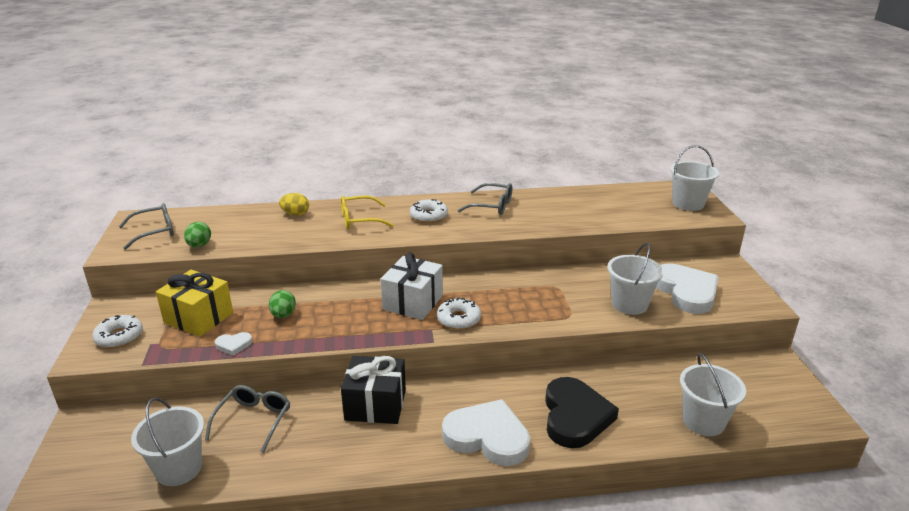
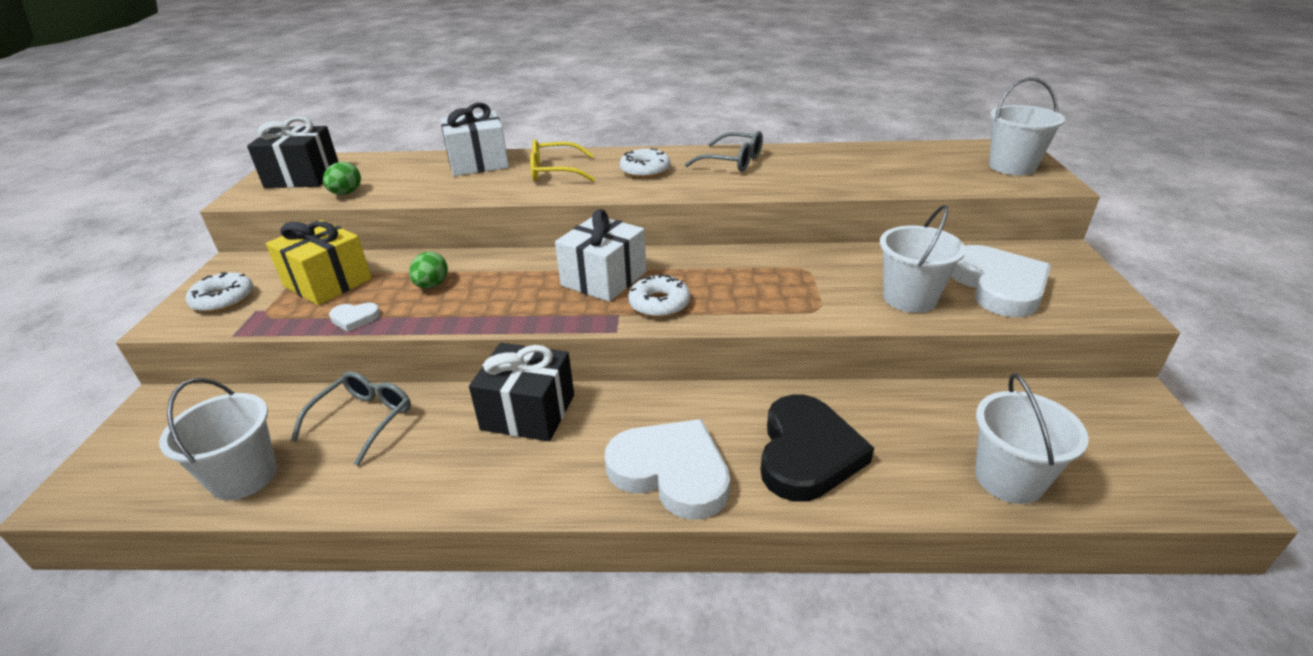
camera: 10 degrees right, 5 degrees up
grey glasses [119,203,174,250] -> black gift [247,116,338,188]
yellow egg [279,193,309,216] -> white gift [440,103,509,176]

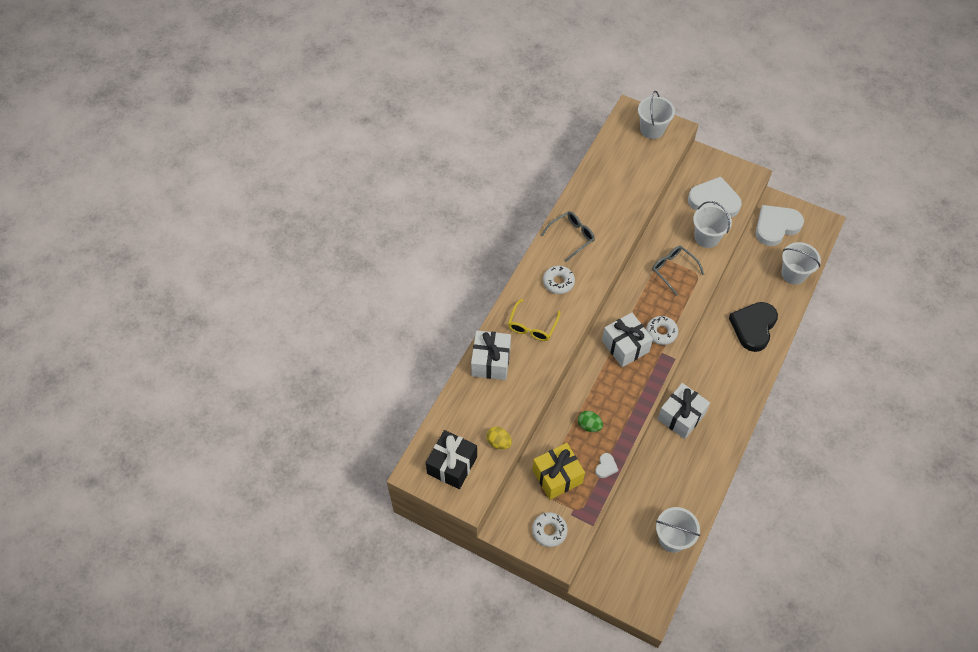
camera: 65 degrees left, 25 degrees up
grey glasses [291,371,411,466] -> grey glasses moved to [652,246,705,296]
green egg [323,162,361,195] -> yellow egg [486,427,512,449]
black gift [469,343,574,441] -> white gift [658,383,710,439]
white heart [605,419,730,520] -> white heart moved to [756,205,804,246]
black heart [760,394,874,502] -> black heart turned 105 degrees counterclockwise [729,302,778,352]

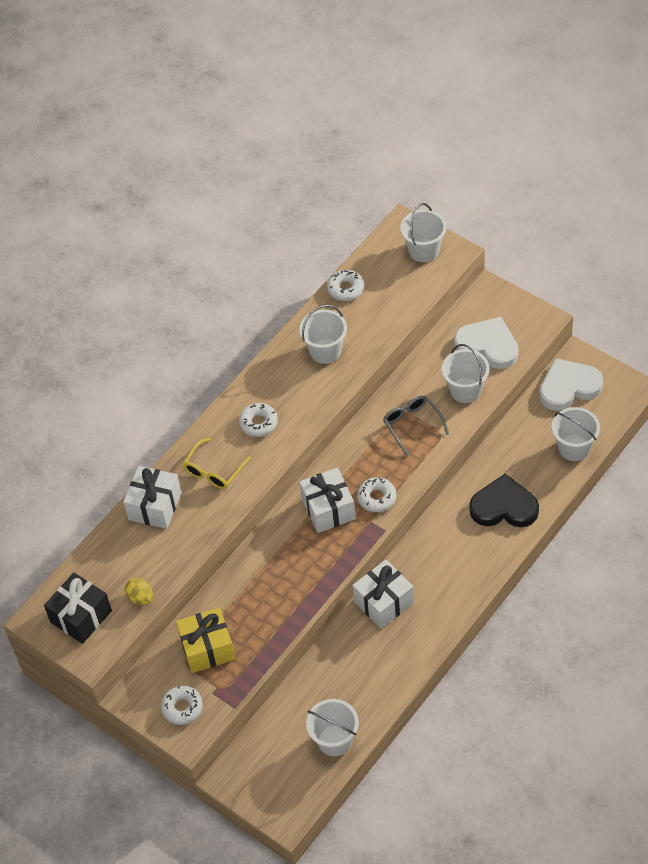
camera: 15 degrees right, 5 degrees down
grey glasses [541,211,595,262] -> none
green egg [578,411,603,432] -> none
white heart [595,453,618,478] -> none
black heart [729,302,778,352] -> black heart turned 60 degrees clockwise [469,474,539,527]
none -> white bucket [299,305,347,364]
none -> white donut [327,270,364,301]

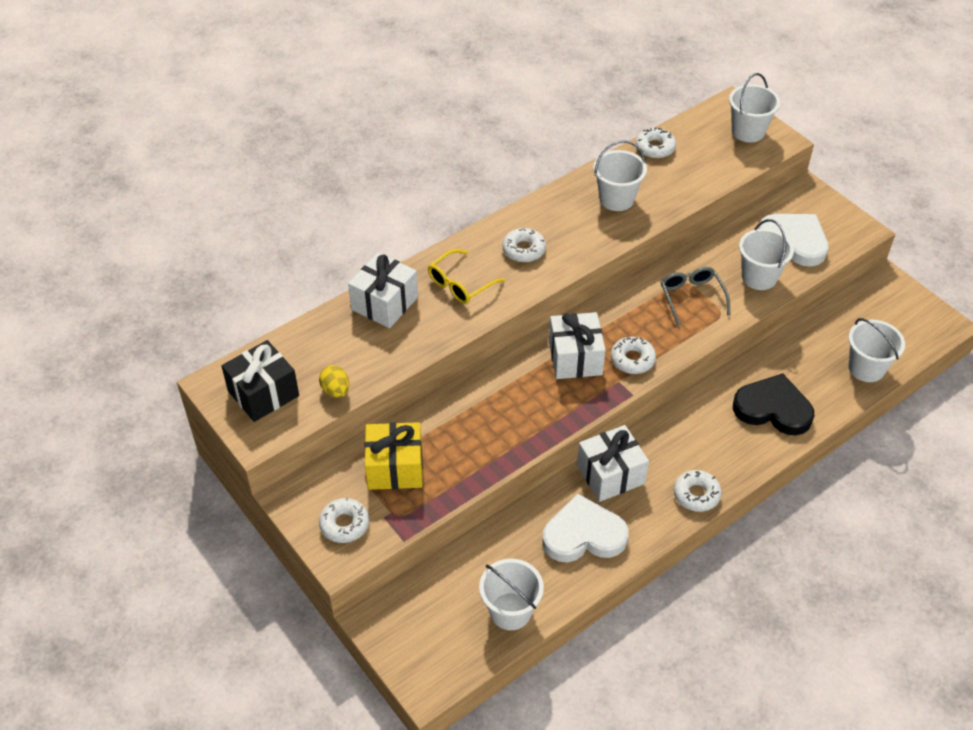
camera: 10 degrees right, 5 degrees down
white heart [540,358,603,411] -> white heart moved to [542,493,629,562]
none -> white donut [674,470,722,512]

